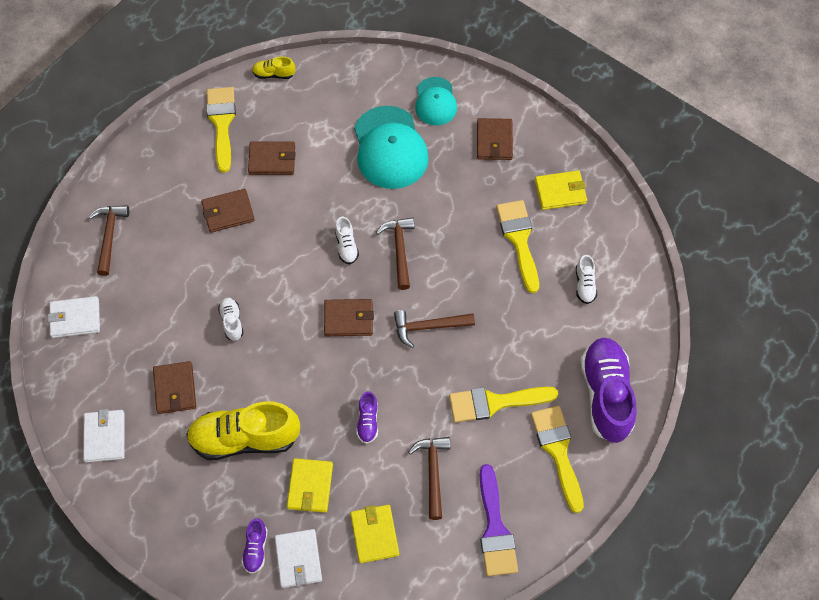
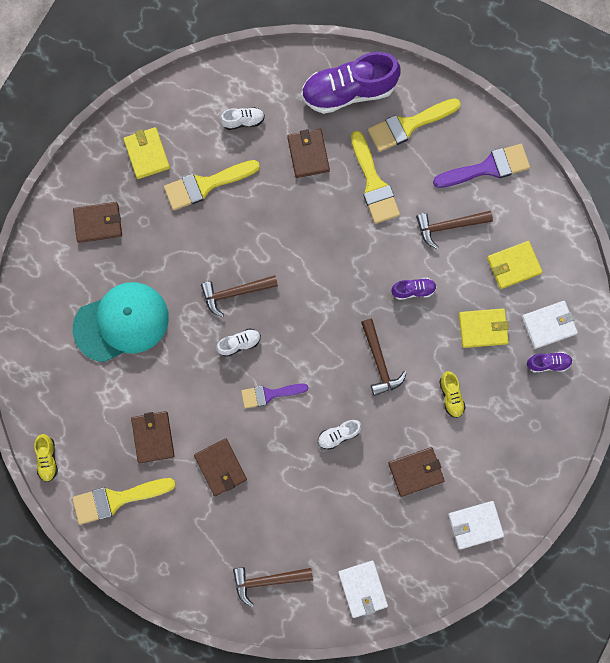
camera: 100 degrees left, 15 degrees up
yellow shoe [186,401,300,460] -> yellow shoe [439,371,466,418], size x0.45
brown wallet [324,299,374,336] -> brown wallet moved to [287,129,330,178]
brown hammer [394,310,475,348] -> brown hammer moved to [361,319,407,396]
turquoise cap [415,77,457,125] -> none
none -> purple brush [241,383,309,408]

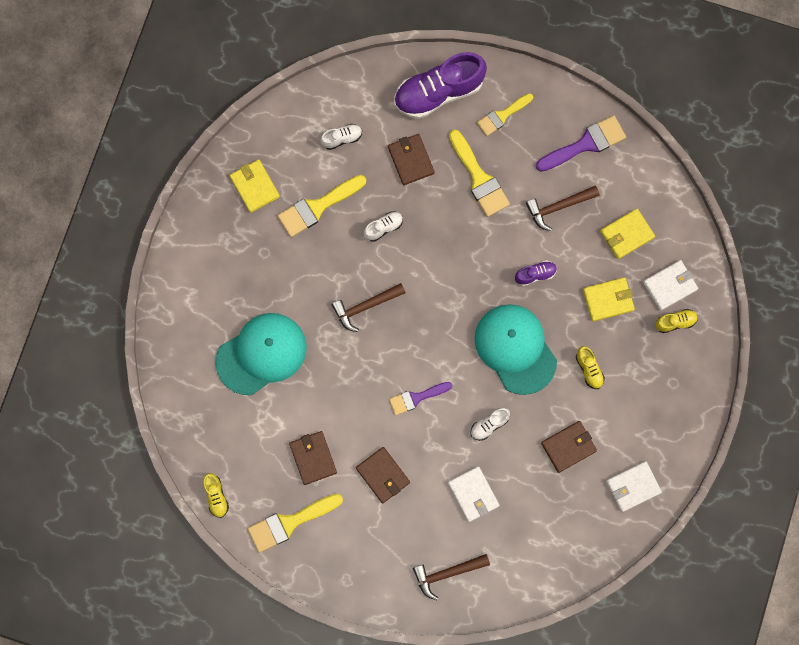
camera: 10 degrees left, 0 degrees up
brown wallet [73,202,122,243] -> none
white shoe [216,328,261,357] -> white shoe moved to [364,211,403,242]
white wallet [338,561,388,618] -> white wallet moved to [448,466,500,522]
brown hammer [361,319,407,396] -> turquoise cap [475,304,557,395]
yellow brush [368,98,461,152] -> yellow brush [477,93,533,136], size x0.66
purple shoe [527,352,573,372] -> yellow shoe [655,309,698,333]

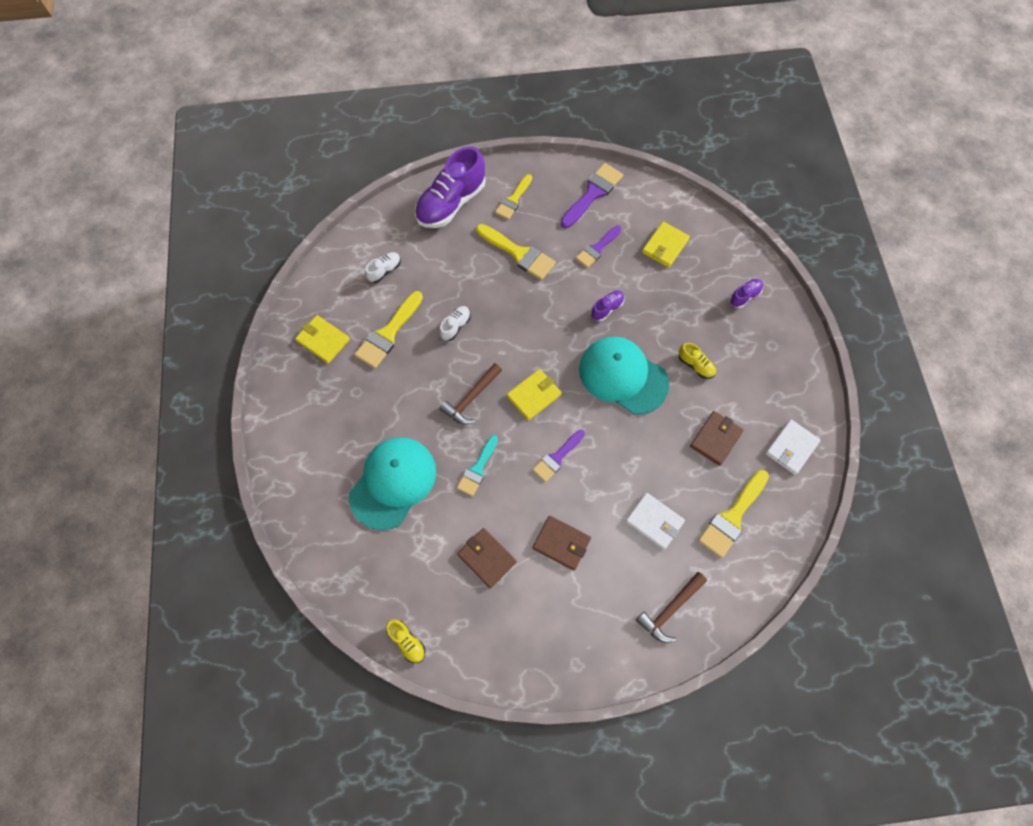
camera: 25 degrees left, 10 degrees down
yellow brush [248,494,343,553] -> yellow brush moved to [698,470,769,558]
brown wallet [388,134,435,185] -> none
white shoe [470,408,510,441] -> none
brown hammer [526,186,599,231] -> purple brush [576,225,622,268]
yellow wallet [583,277,635,321] -> yellow wallet moved to [507,369,562,420]
white wallet [643,260,698,311] -> none
yellow shoe [655,309,698,333] -> purple shoe [730,279,763,308]
none -> turquoise brush [457,435,498,496]

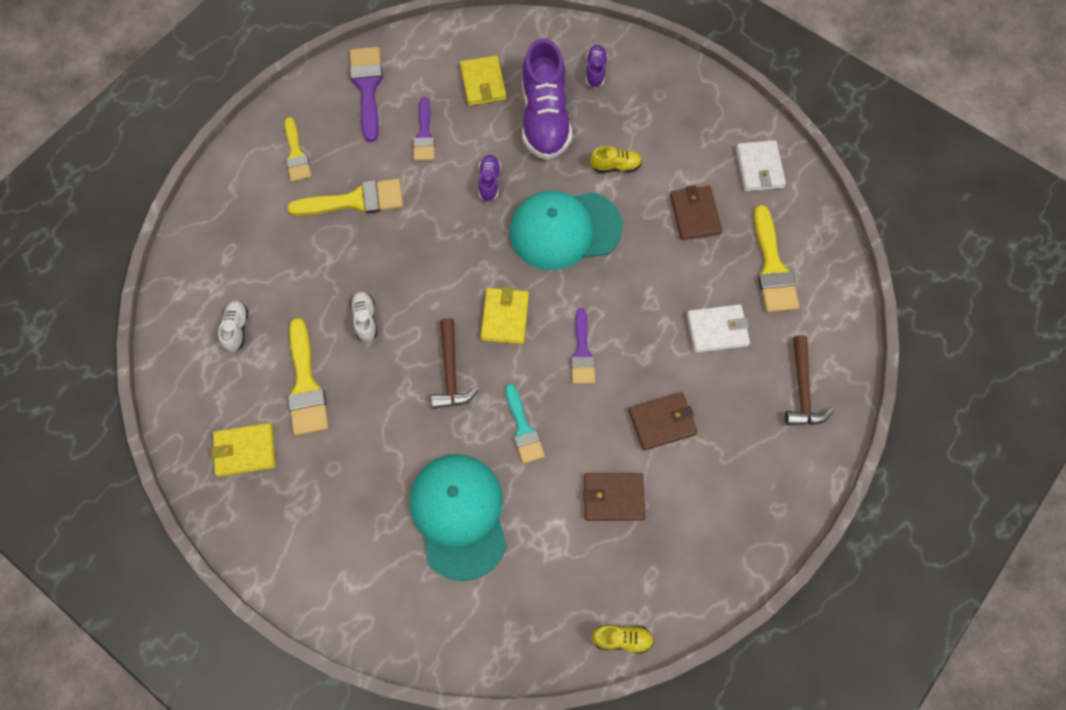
camera: 45 degrees left, 0 degrees up
purple shoe [415,146,485,228] -> purple shoe moved to [522,38,572,160]

